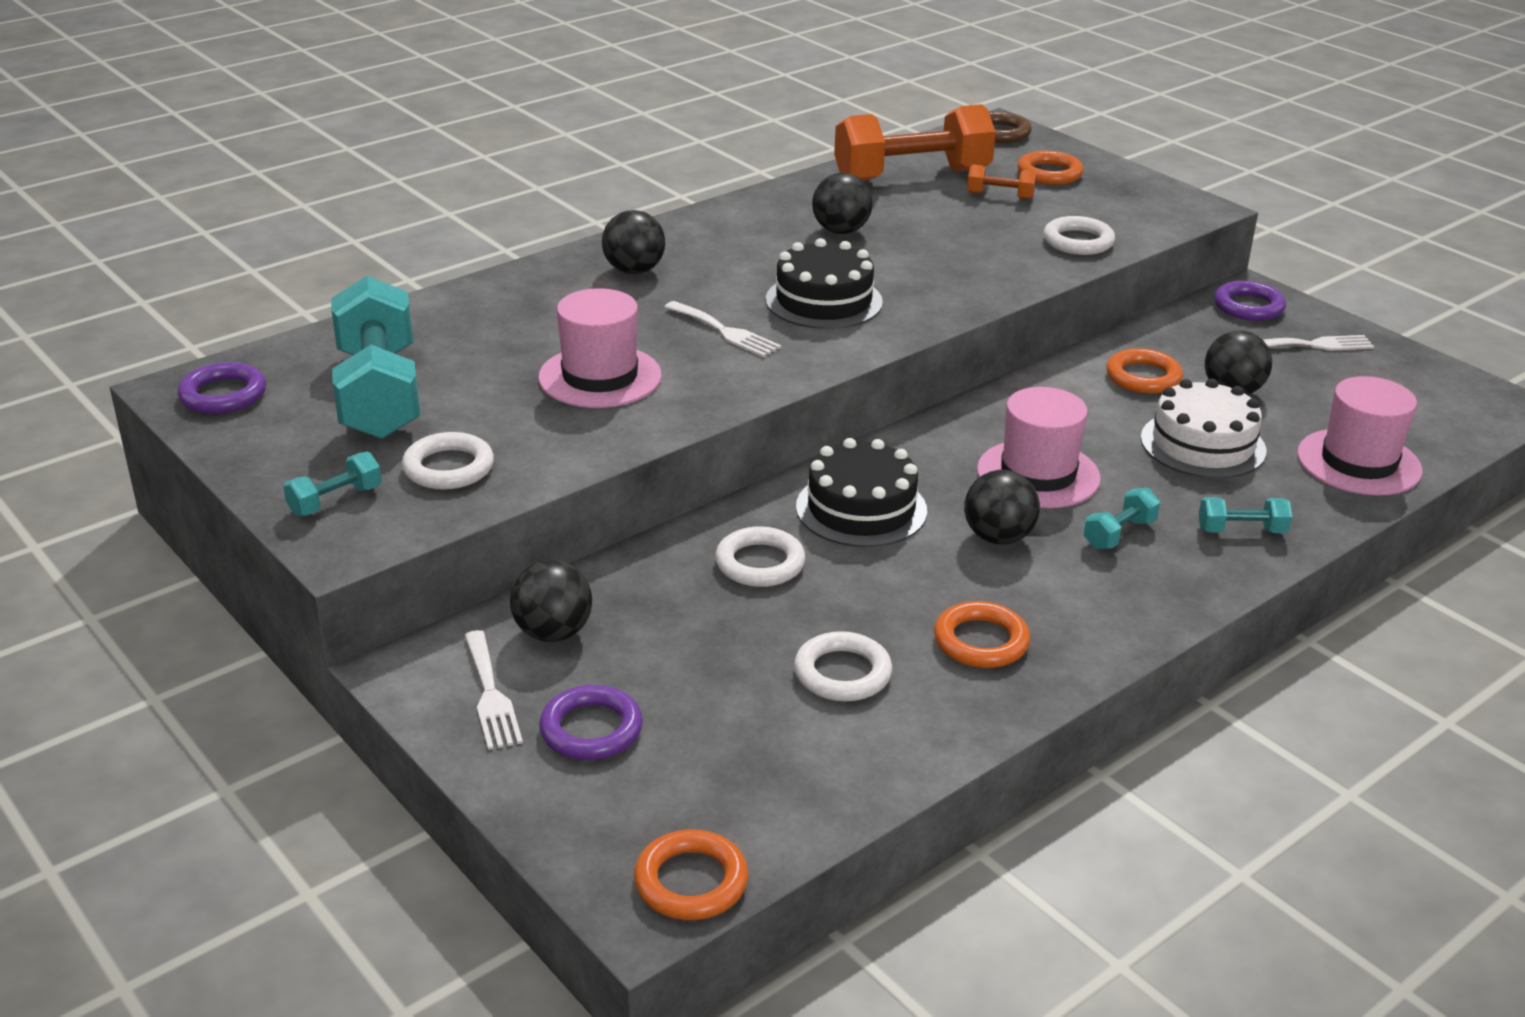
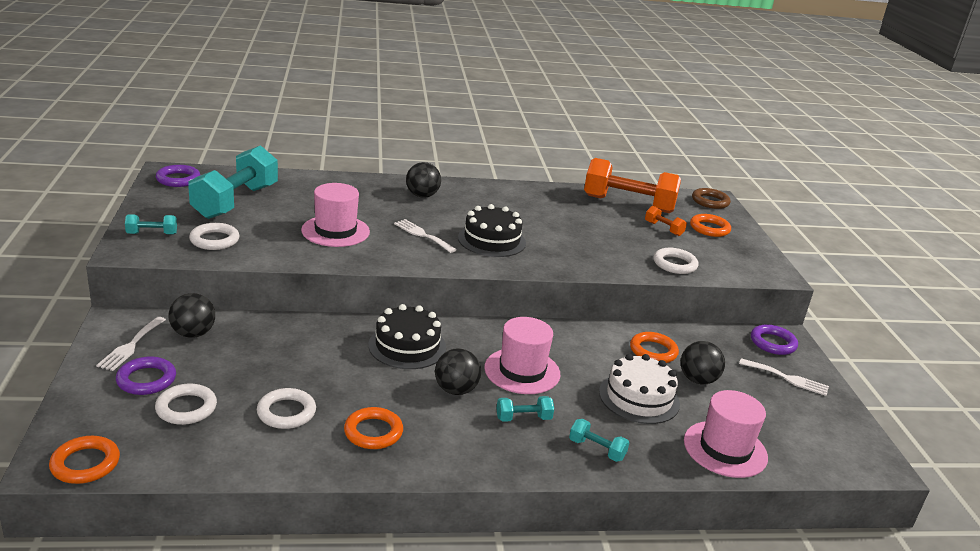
camera: 30 degrees right, 5 degrees down
white fork [664,301,781,357] -> white fork turned 150 degrees clockwise [394,219,457,253]
white ring [715,526,806,587] -> white ring moved to [155,384,217,425]
black ball [812,173,873,234] -> none

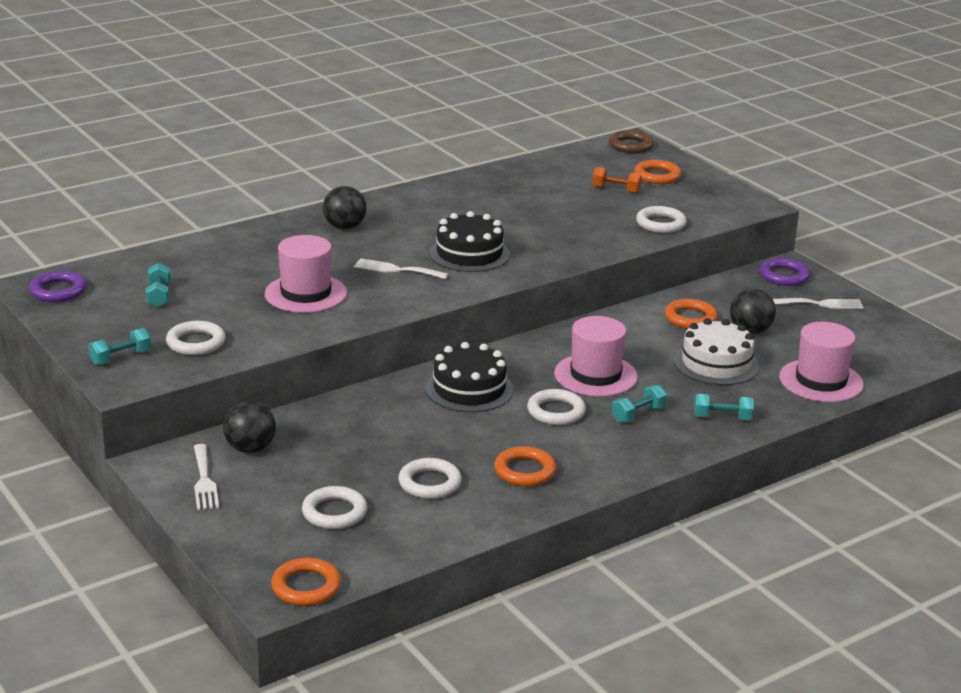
camera: 25 degrees left, 0 degrees up
purple ring [116,357,176,395] -> none
turquoise dumbbell [188,145,278,219] -> turquoise dumbbell [146,263,171,307], size x0.43
black ball [435,348,481,395] -> white ring [527,389,586,425]
orange dumbbell [584,158,681,213] -> none

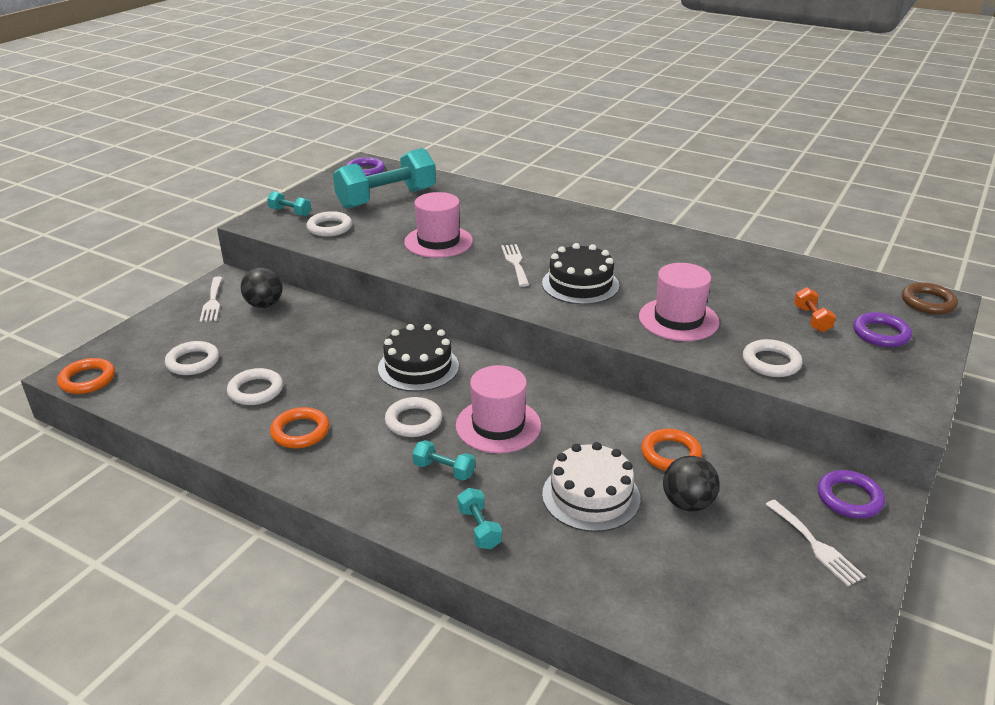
camera: 65 degrees right, 5 degrees up
turquoise dumbbell [146,263,171,307] -> turquoise dumbbell [333,148,436,209], size x2.34
white fork [194,444,219,510] -> white fork turned 60 degrees counterclockwise [200,277,222,322]
black ball [323,186,366,230] -> none
orange ring [634,160,681,184] -> purple ring [853,312,912,347]
pink hat [779,322,864,402] -> pink hat moved to [639,263,719,341]

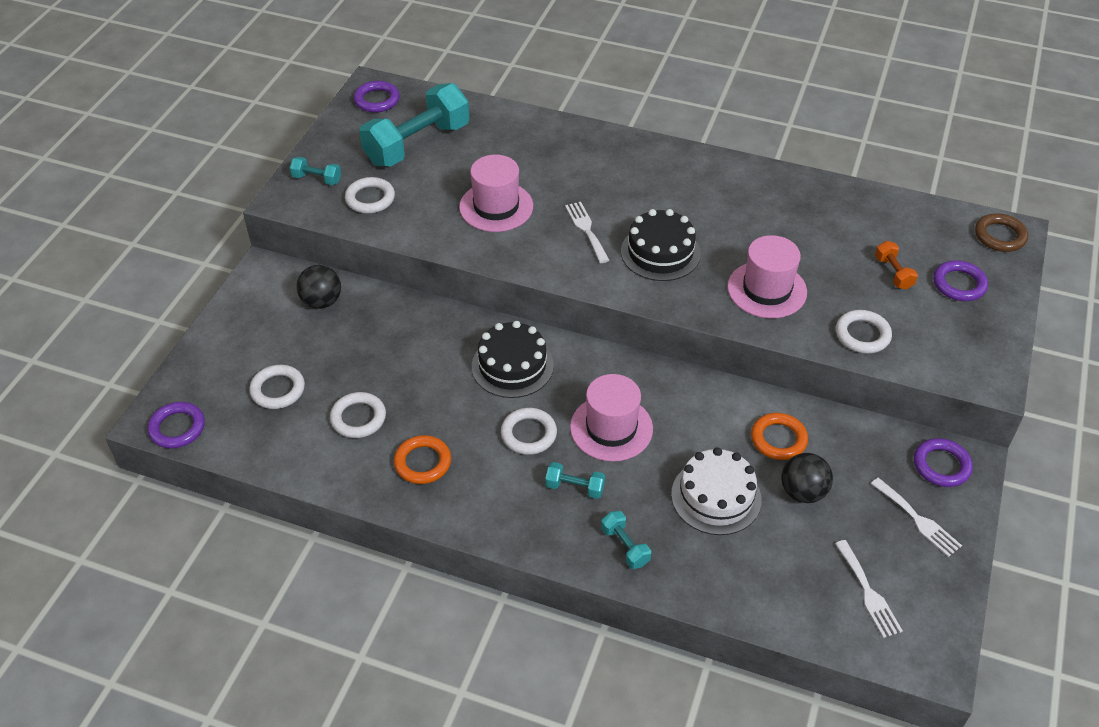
camera: 10 degrees left, 15 degrees up
orange ring [57,358,115,394] -> purple ring [147,402,205,448]
white fork [200,277,222,322] -> white fork moved to [835,540,903,638]

